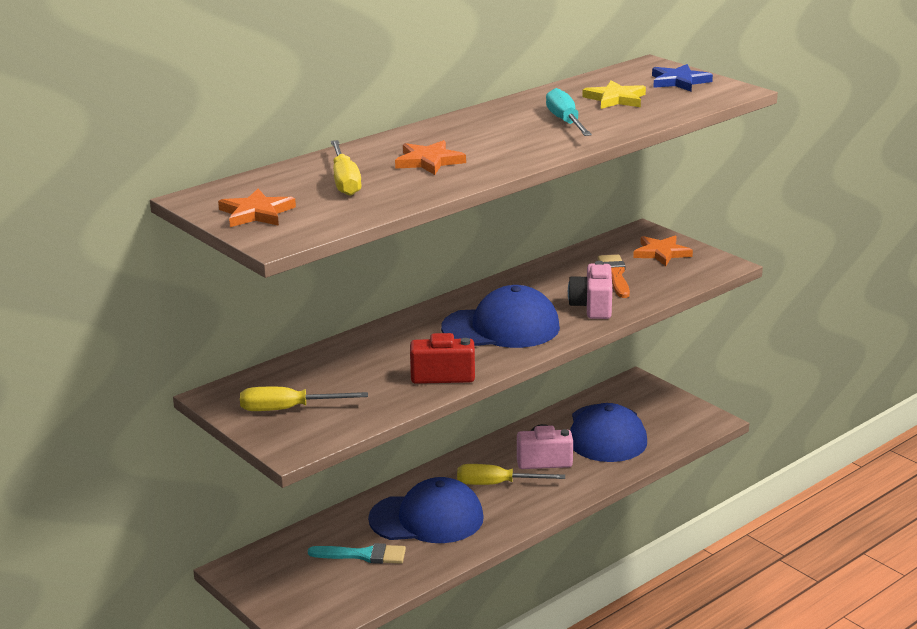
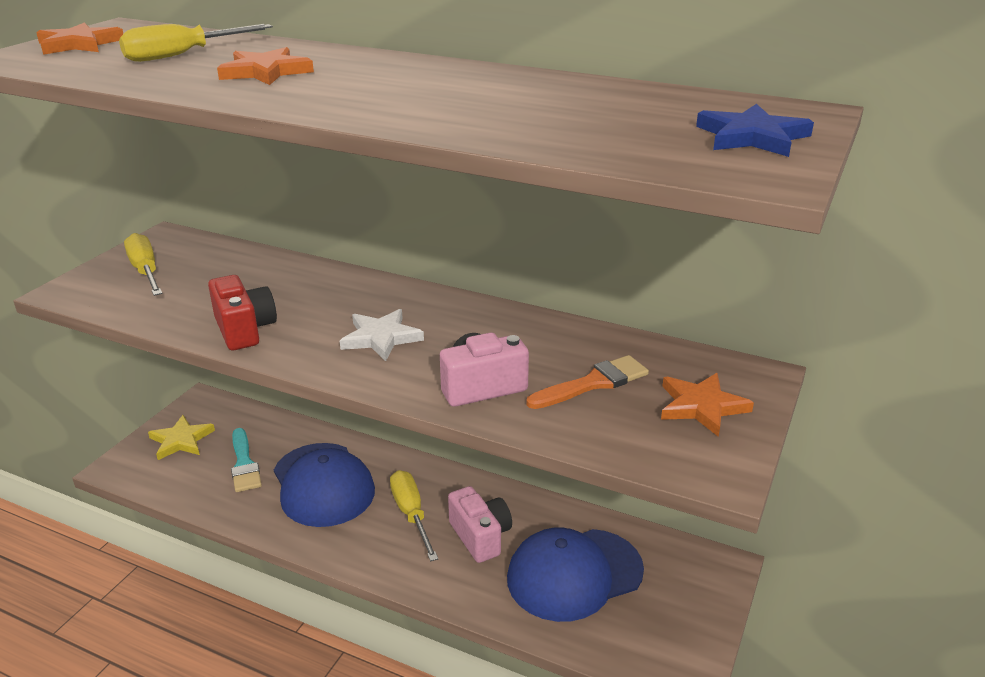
camera: 65 degrees right, 5 degrees up
blue cap [441,285,560,348] -> white star [340,309,424,361]
turquoise screwdriver [546,88,592,136] -> none
yellow star [582,80,646,109] -> yellow star moved to [148,415,215,460]

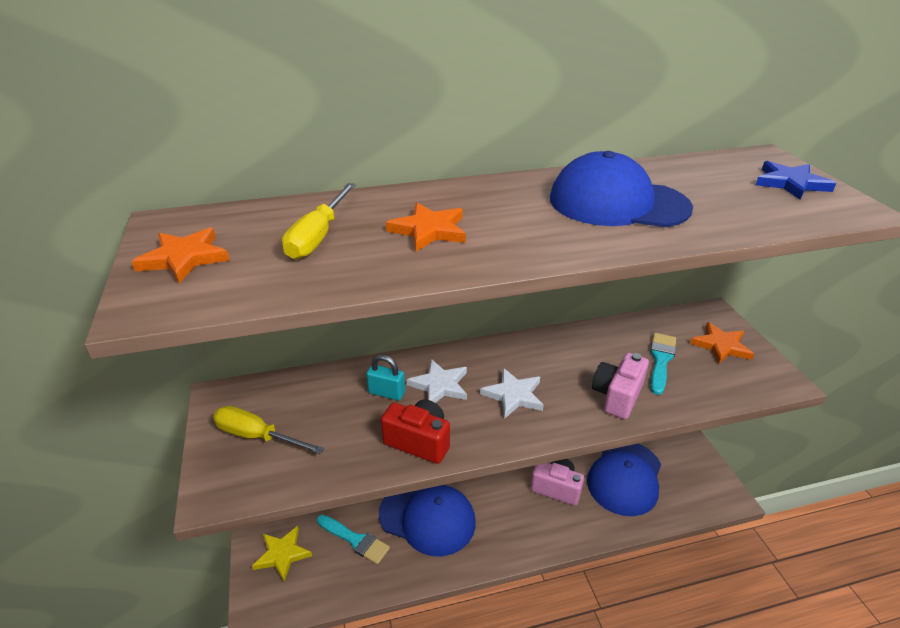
camera: 40 degrees left, 5 degrees up
yellow screwdriver [390,470,438,561] -> none
orange brush [526,355,649,409] -> turquoise brush [650,333,676,395]
none -> turquoise padlock [366,355,405,400]
none -> white star [407,359,467,403]
none -> blue cap [550,151,693,227]

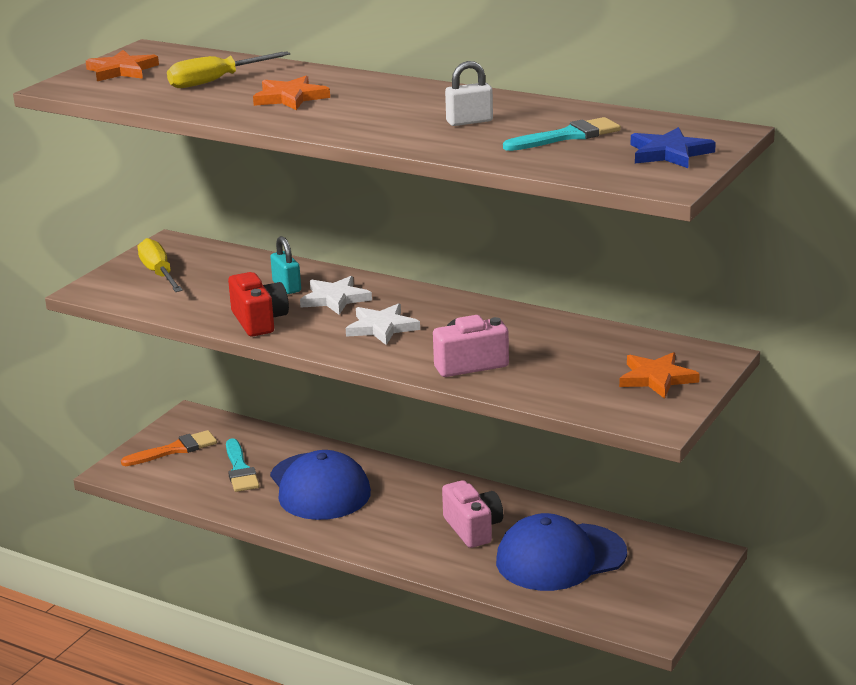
camera: 45 degrees right, 10 degrees down
yellow star [252,526,312,582] -> orange brush [121,430,217,466]
blue cap [550,151,693,227] -> white padlock [445,61,493,126]
turquoise brush [650,333,676,395] -> turquoise brush moved to [503,117,621,151]

